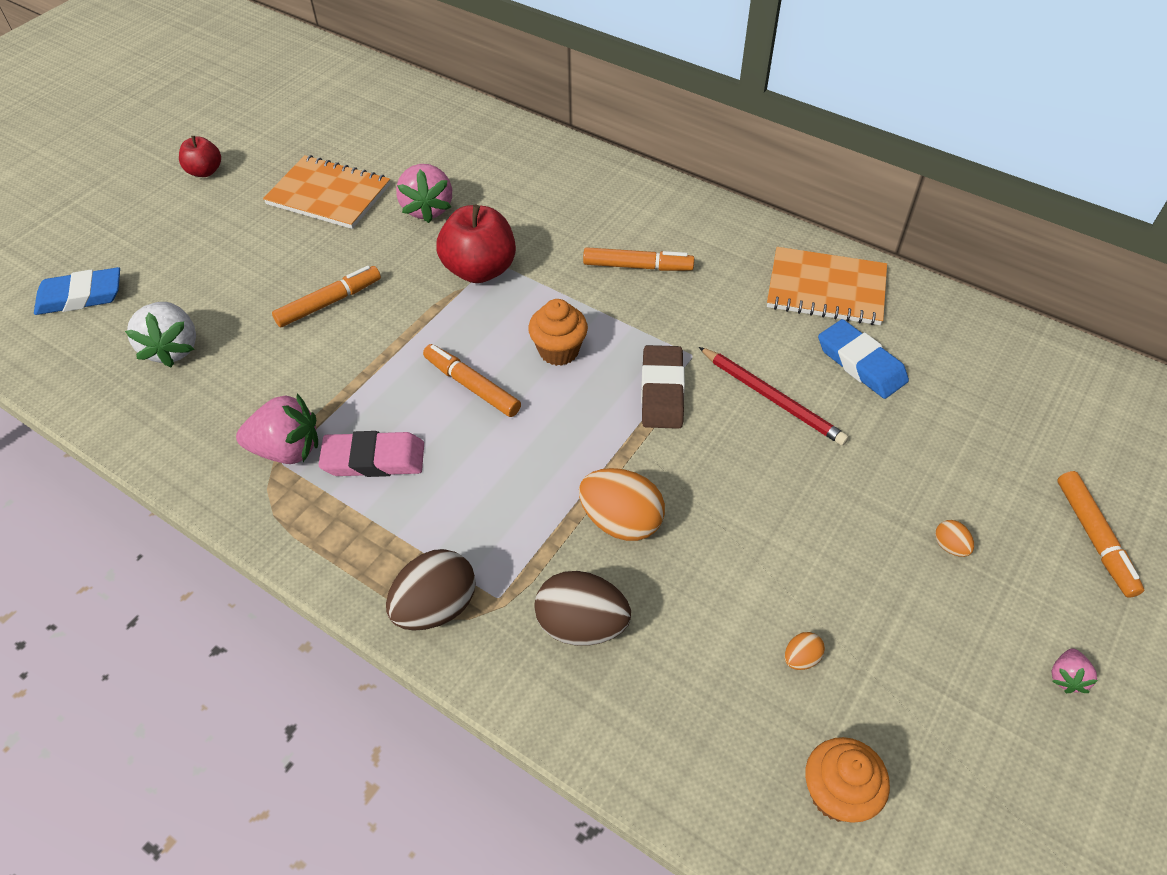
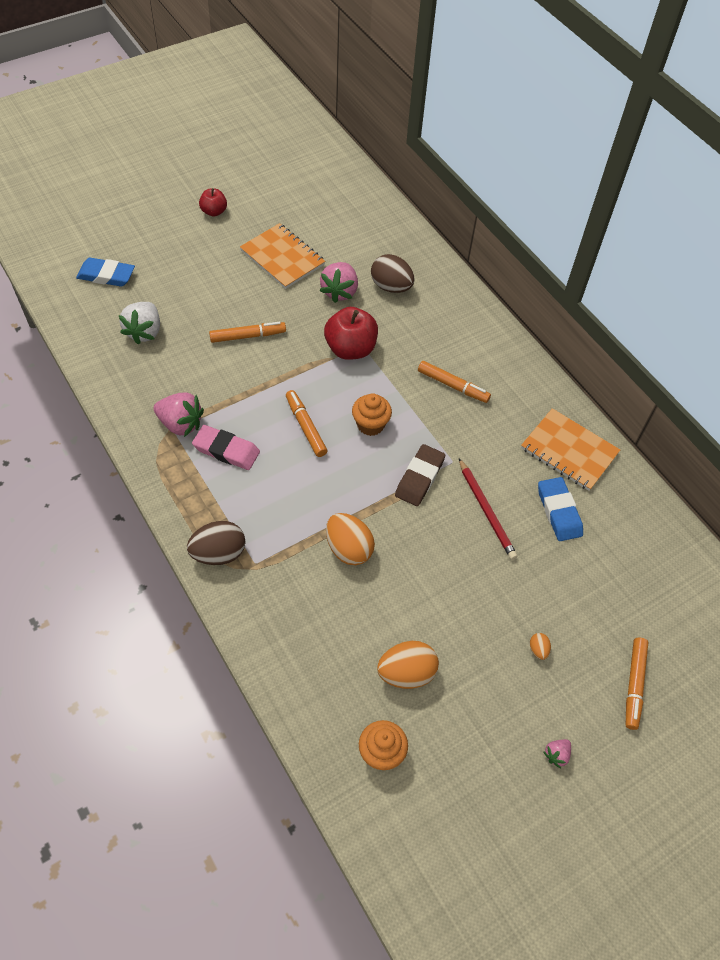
camera: 20 degrees right, 5 degrees up
brown egg [535,571,631,646] -> brown egg moved to [371,254,415,293]
orange egg [785,632,825,670] -> orange egg [377,641,439,689], size x2.18

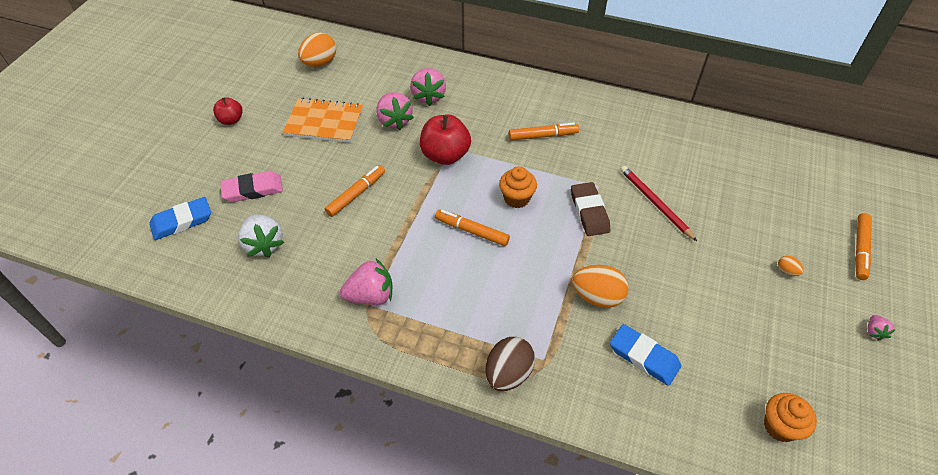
camera: 35 degrees left, 5 degrees down
pink eraser [192,425,260,470] -> pink eraser moved to [220,171,283,202]
brown egg [371,254,415,293] -> pink strawberry [410,68,446,106]
orange egg [377,641,439,689] -> orange egg moved to [298,33,336,67]
red pencil [459,458,517,560] -> red pencil turned 150 degrees counterclockwise [620,166,697,241]
orange notebook [521,408,620,491] -> none
blue eraser [538,477,583,541] -> blue eraser moved to [610,324,681,386]
orange marker [626,638,648,730] -> orange marker turned 45 degrees clockwise [855,213,872,280]

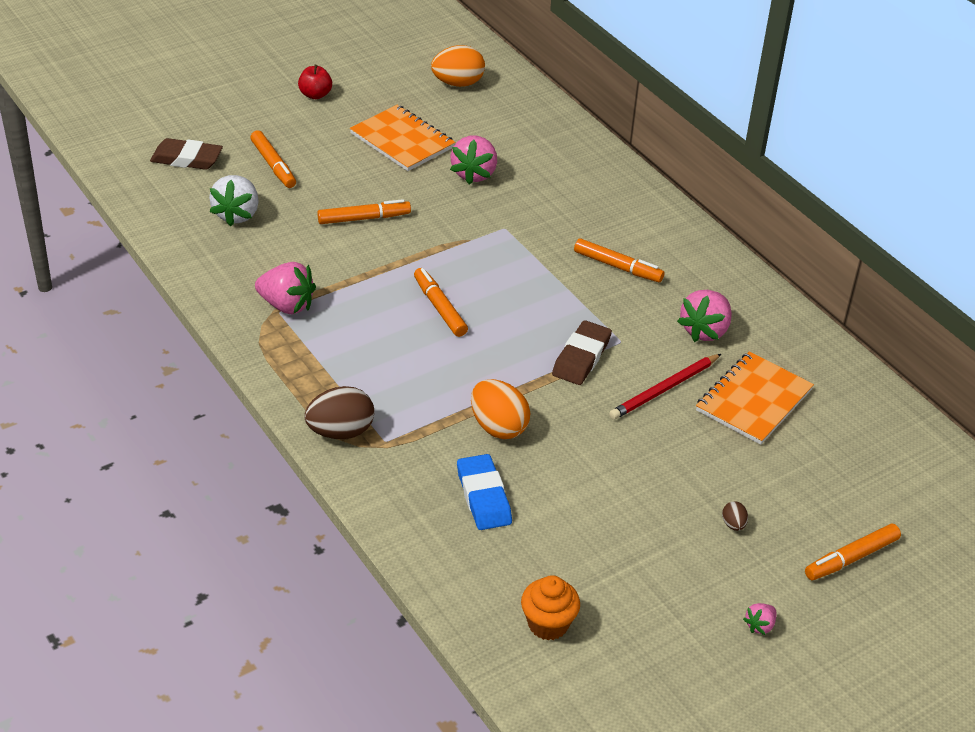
camera: 35 degrees right, 10 degrees down
blue eraser [149,197,211,240] -> brown eraser [150,138,223,170]
pink eraser [220,171,283,202] -> orange marker [250,130,296,188]
pink strawberry [410,68,446,106] -> pink strawberry moved to [677,290,732,342]
red apple [420,115,471,165] -> none
orange cupcake [499,166,537,208] -> none
red pencil [620,166,697,241] -> red pencil turned 135 degrees counterclockwise [609,354,721,420]
orange egg [778,256,804,276] -> brown egg [722,501,748,531]
none -> orange notebook [696,351,814,445]

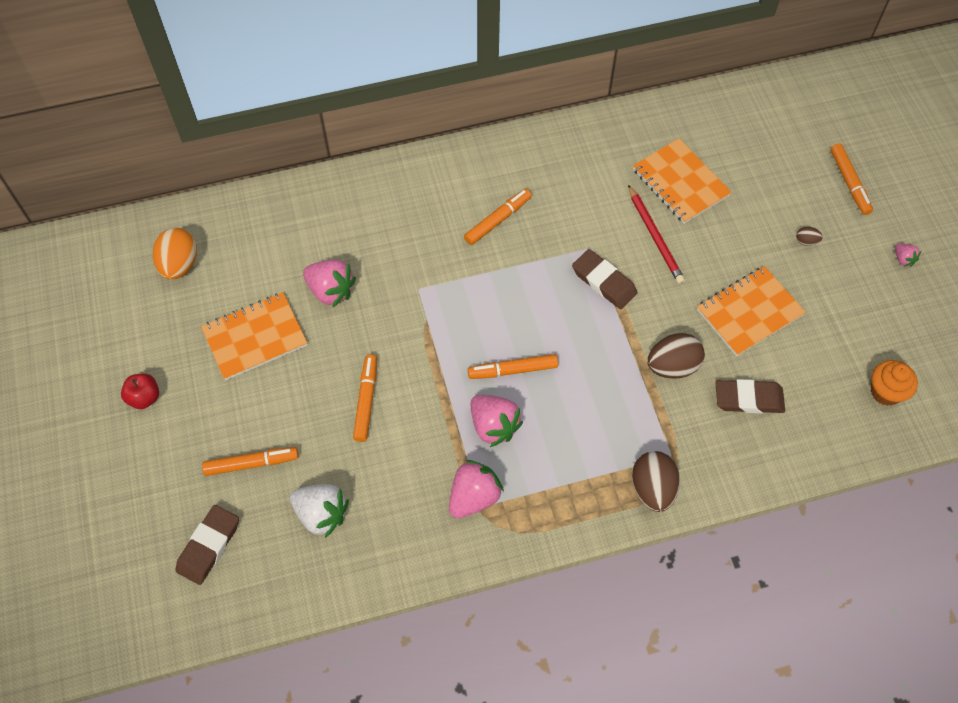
camera: 70 degrees left, 20 degrees up
blue eraser [457,454,512,530] -> brown eraser [715,379,785,413]
orange egg [471,379,531,439] -> brown egg [647,333,705,379]
pink strawberry [677,290,732,342] -> pink strawberry moved to [470,395,523,447]
none -> orange notebook [697,266,806,356]

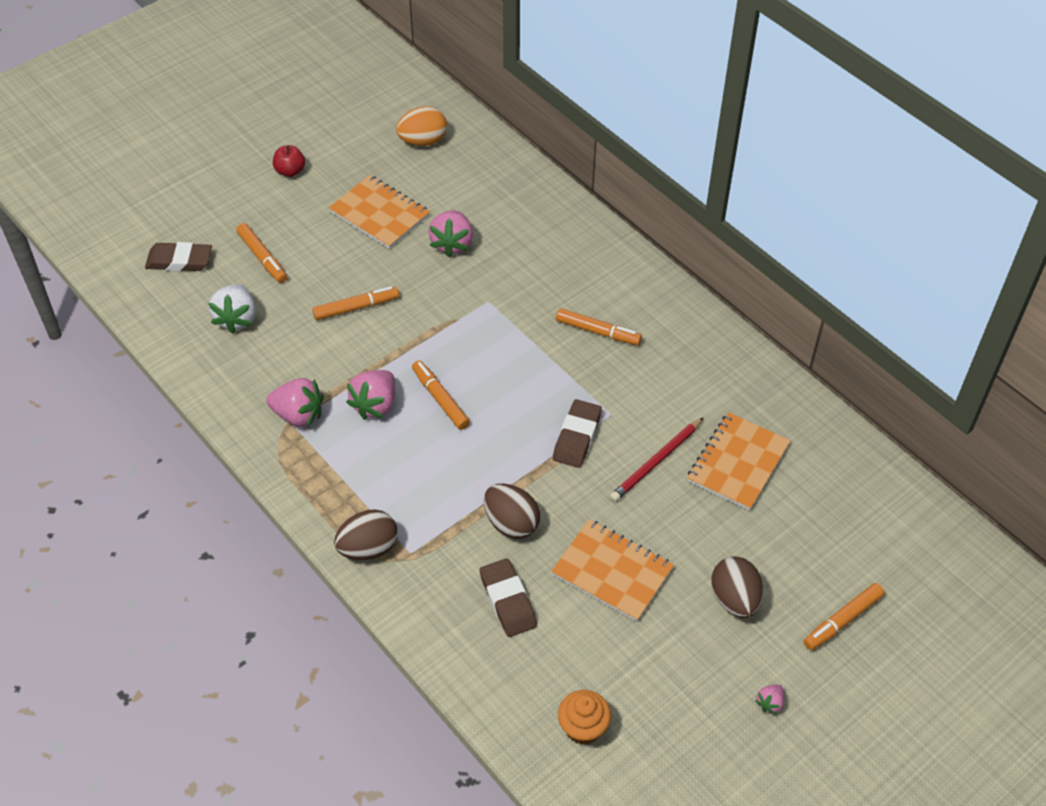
camera: 65 degrees right, 10 degrees down
brown egg [796,227,823,246] -> brown egg [711,556,763,618], size x2.18

